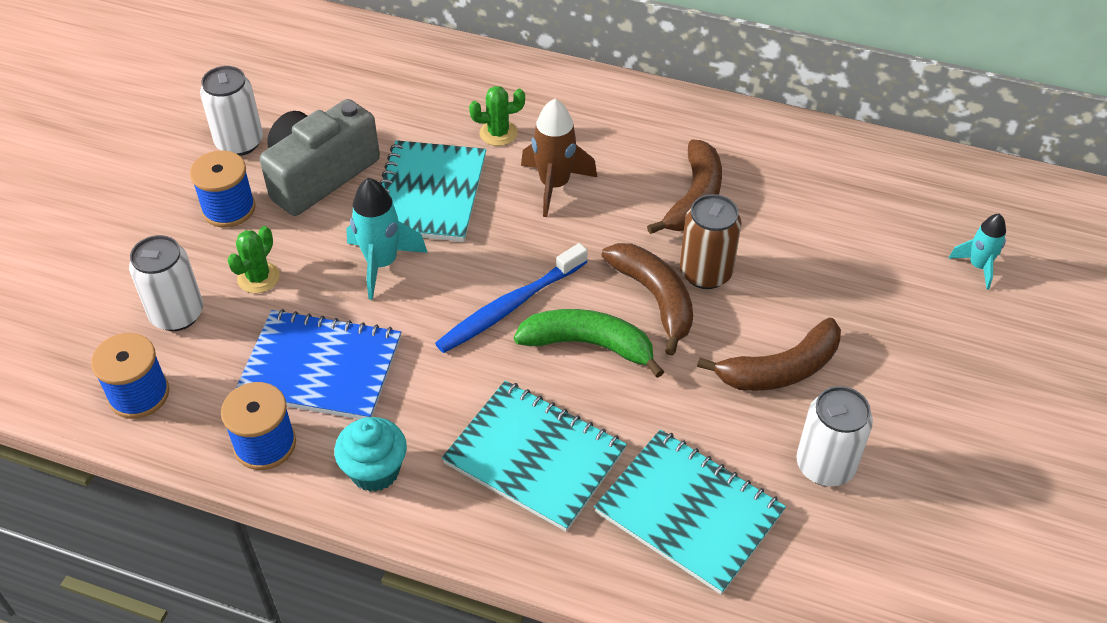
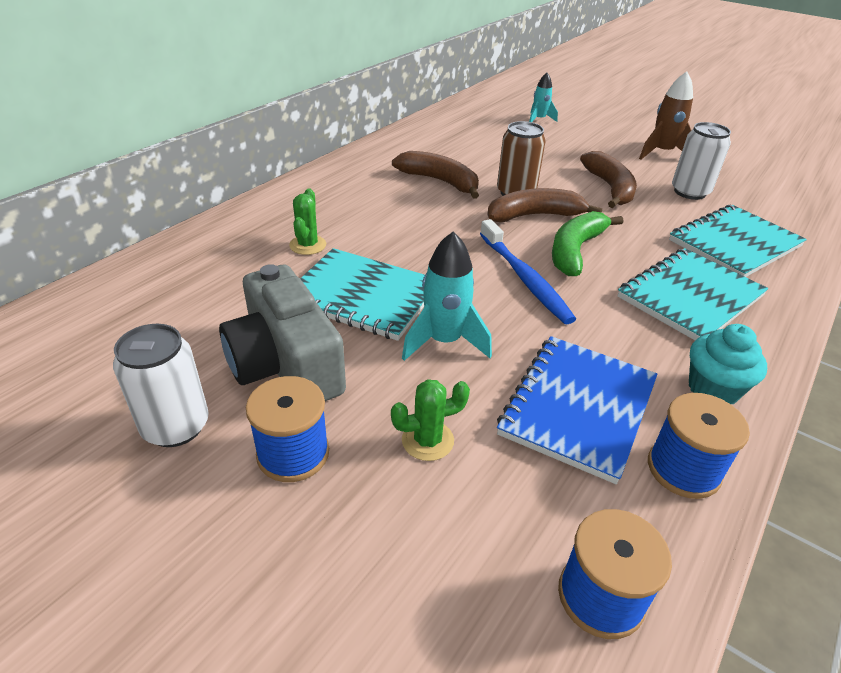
camera: 75 degrees left, 10 degrees down
white can [129,235,203,331] -> none
green cactus [227,226,280,293] -> green cactus turned 60 degrees counterclockwise [391,379,470,461]
brown rocket [521,98,597,217] -> brown rocket moved to [639,71,693,159]

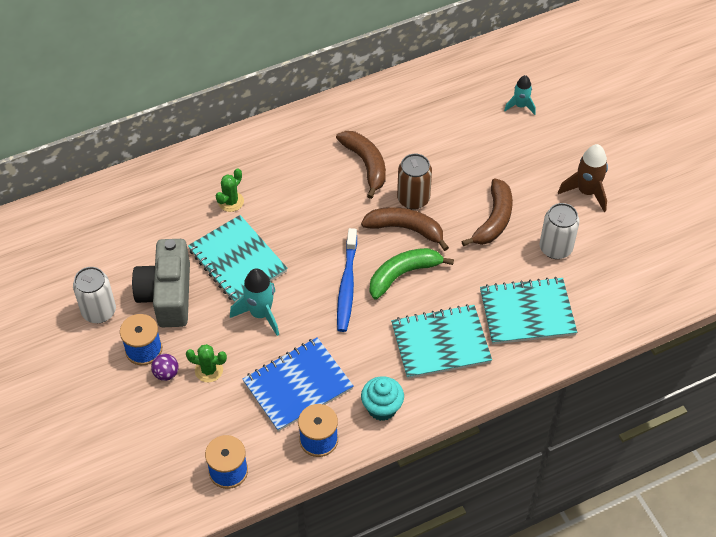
camera: 30 degrees right, 15 degrees up
none -> purple ball [151,354,179,381]

